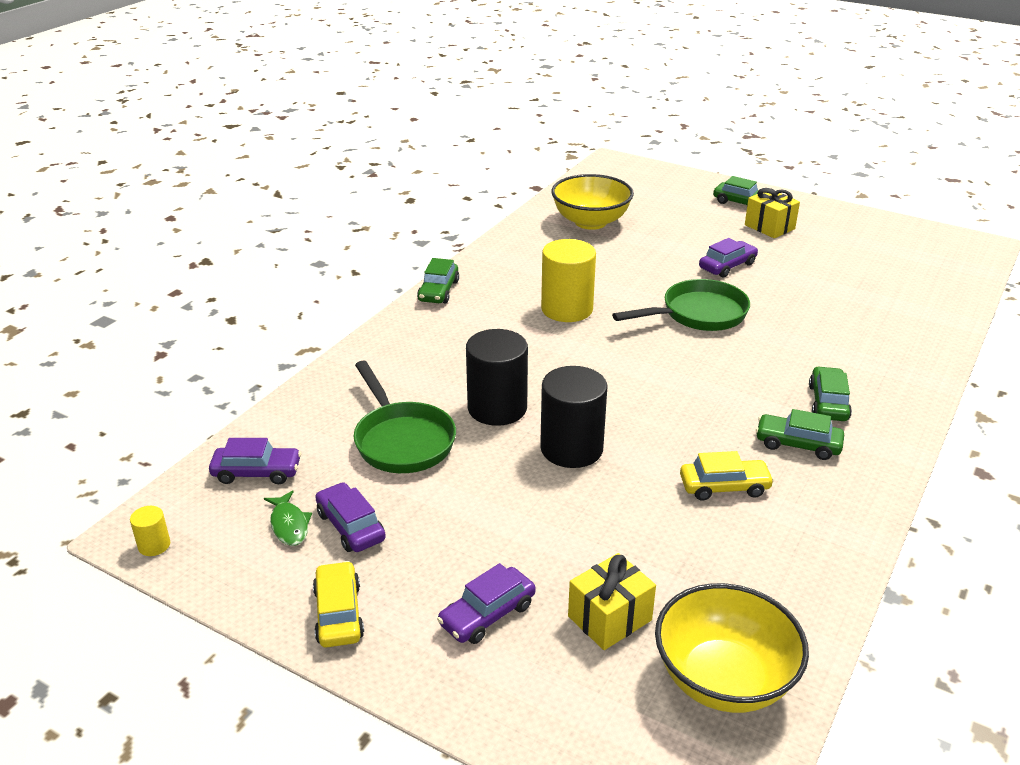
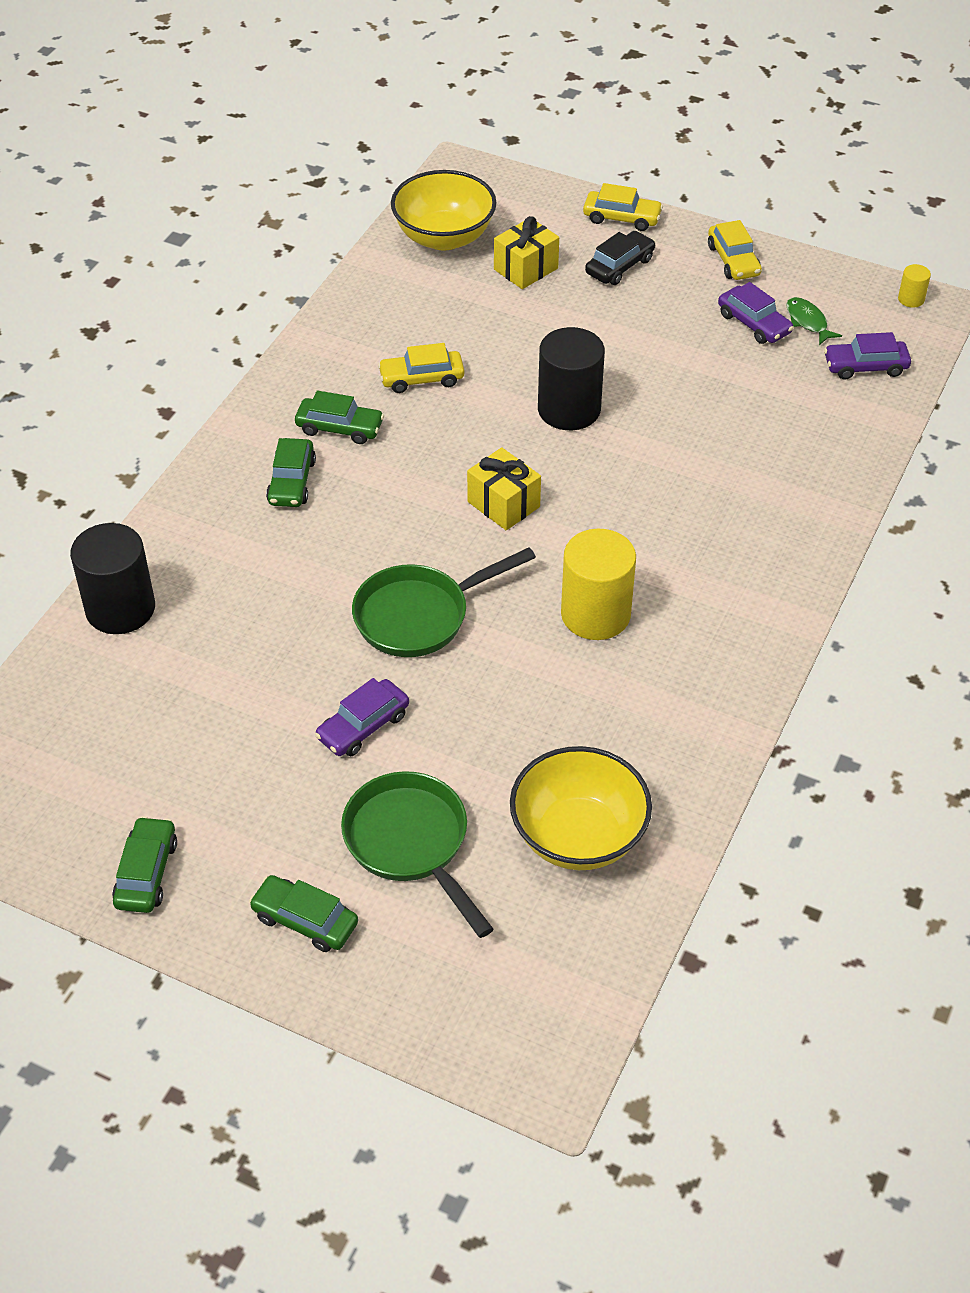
camera: 175 degrees right, 15 degrees up
green pan [354,361,456,473] -> green pan moved to [341,771,493,938]
green car [417,258,459,303] -> green car moved to [112,816,177,913]
purple car [437,563,536,644] -> black car [585,231,655,285]
black cylinder [466,329,528,426] -> black cylinder moved to [70,523,155,634]
yellow gift [745,188,800,238] -> yellow gift moved to [467,447,541,530]
none -> yellow car [583,183,663,231]

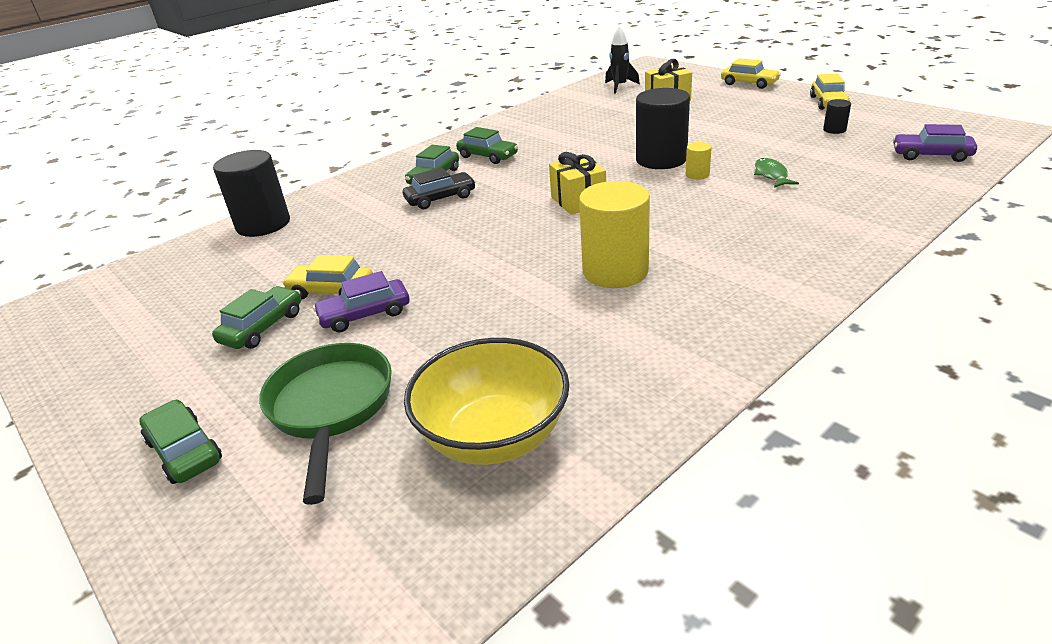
camera: 25 degrees right, 15 degrees down
green car [112,816,177,913] -> green car moved to [212,286,301,349]
green pan [352,547,536,657] -> none
yellow car [378,343,464,393] -> yellow car moved to [282,255,373,299]
yellow bowl [391,170,497,250] -> black rocket [605,26,640,94]
black car [585,231,655,285] -> black car moved to [403,167,476,209]
purple car [718,282,794,344] -> black cylinder [823,99,851,134]
green fish [786,297,842,345] -> green fish moved to [754,158,799,188]
yellow cylinder [898,264,931,308] -> yellow cylinder moved to [686,142,712,180]

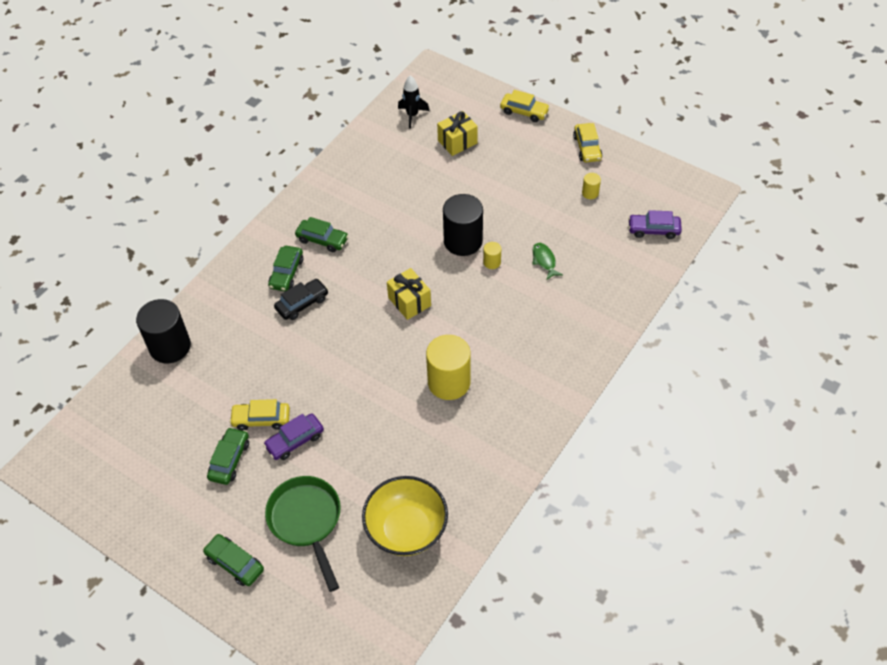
camera: 15 degrees left, 20 degrees up
black cylinder [823,99,851,134] -> yellow cylinder [582,173,601,199]

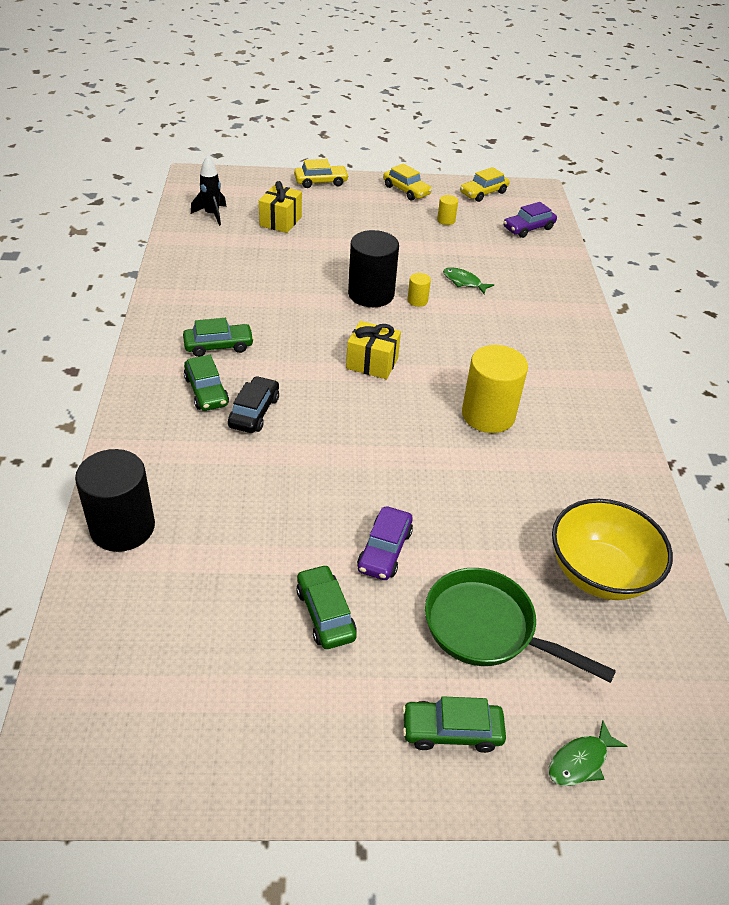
camera: 40 degrees left, 10 degrees down
yellow car [229,399,290,431] -> yellow car moved to [460,167,510,202]
none -> green fish [549,720,627,786]

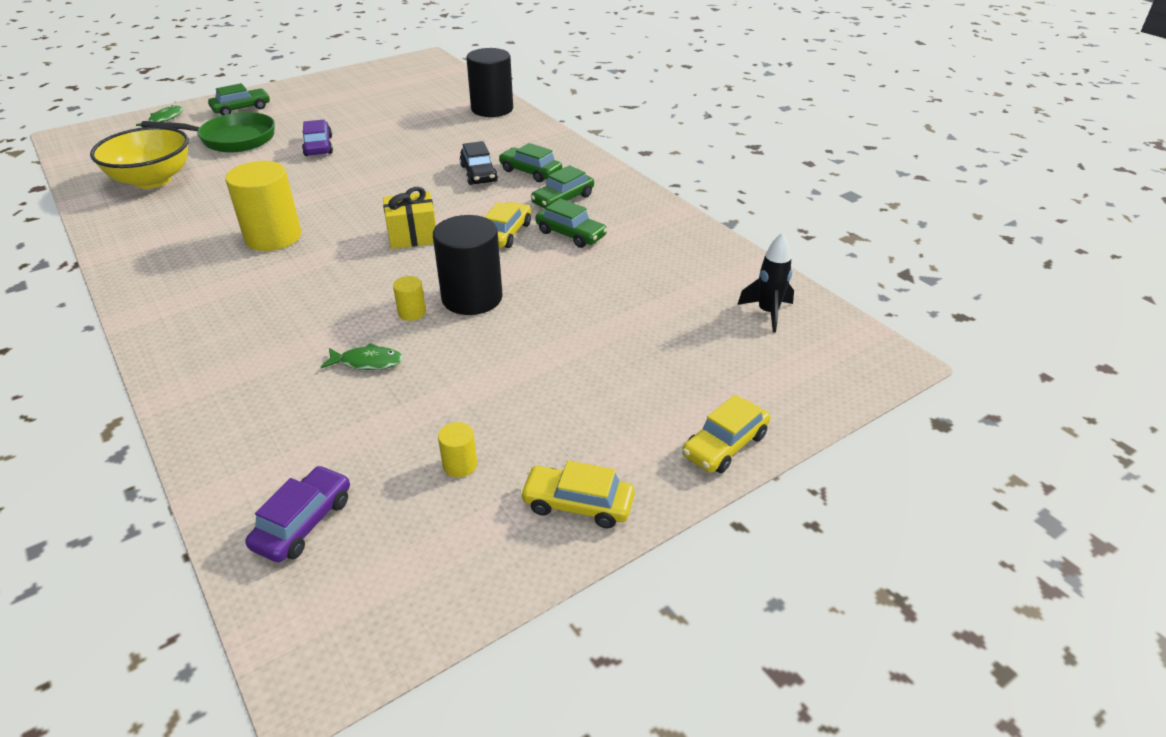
camera: 150 degrees right, 5 degrees down
yellow gift [259,181,302,233] -> none
green car [296,564,357,649] -> green car moved to [535,198,608,248]
yellow car [460,167,510,202] -> yellow car moved to [484,202,531,248]

